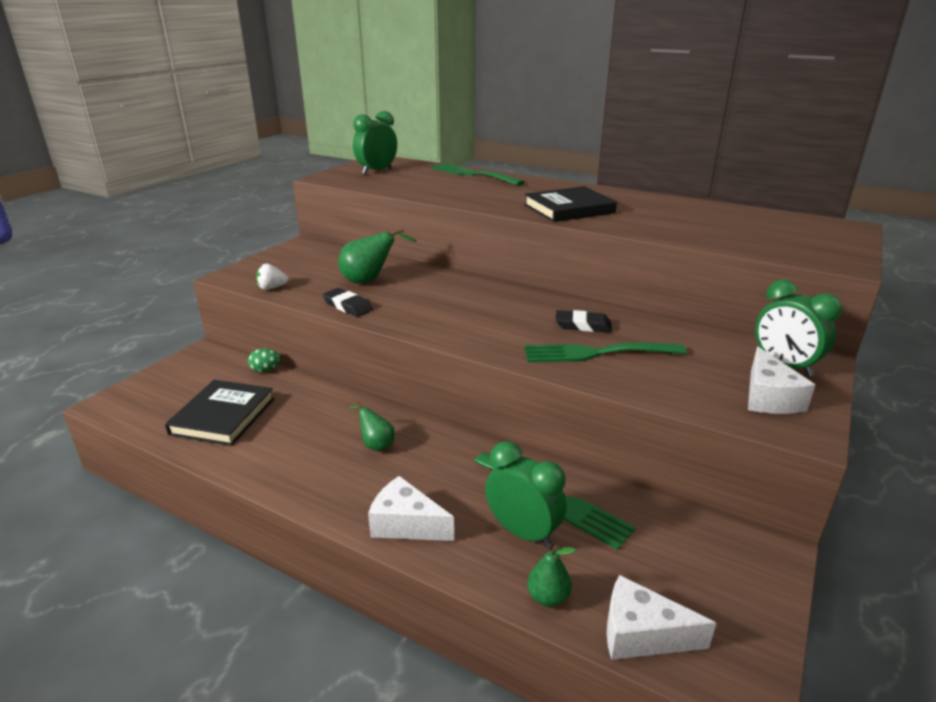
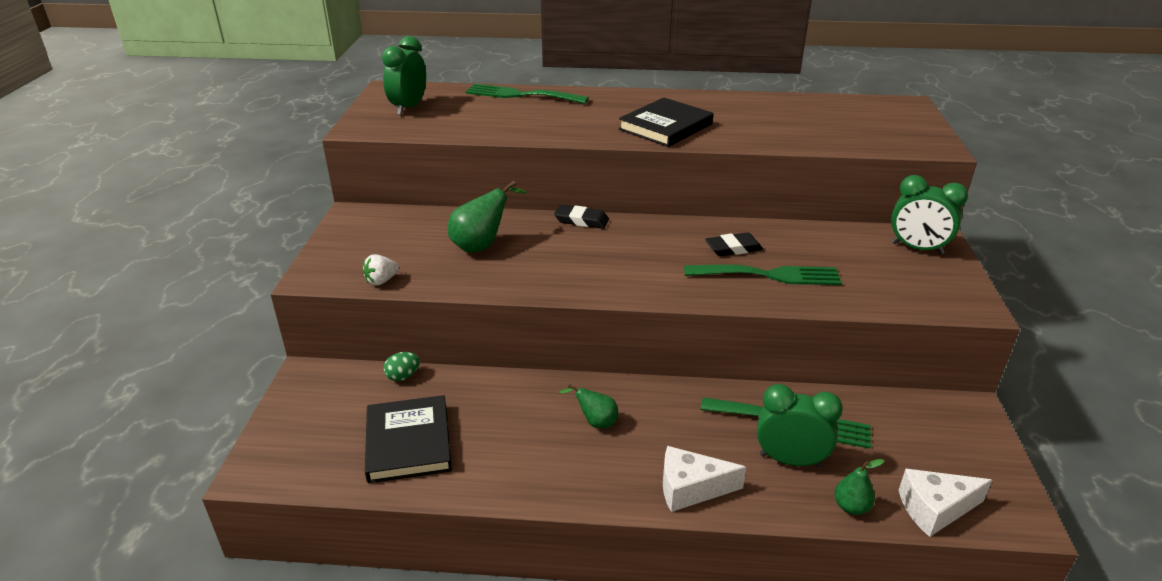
camera: 25 degrees left, 5 degrees up
black eraser [323,288,373,317] -> black eraser moved to [554,205,609,229]
green fork [524,342,687,362] -> green fork turned 150 degrees counterclockwise [684,264,842,285]
white cheese [748,347,815,414] -> none

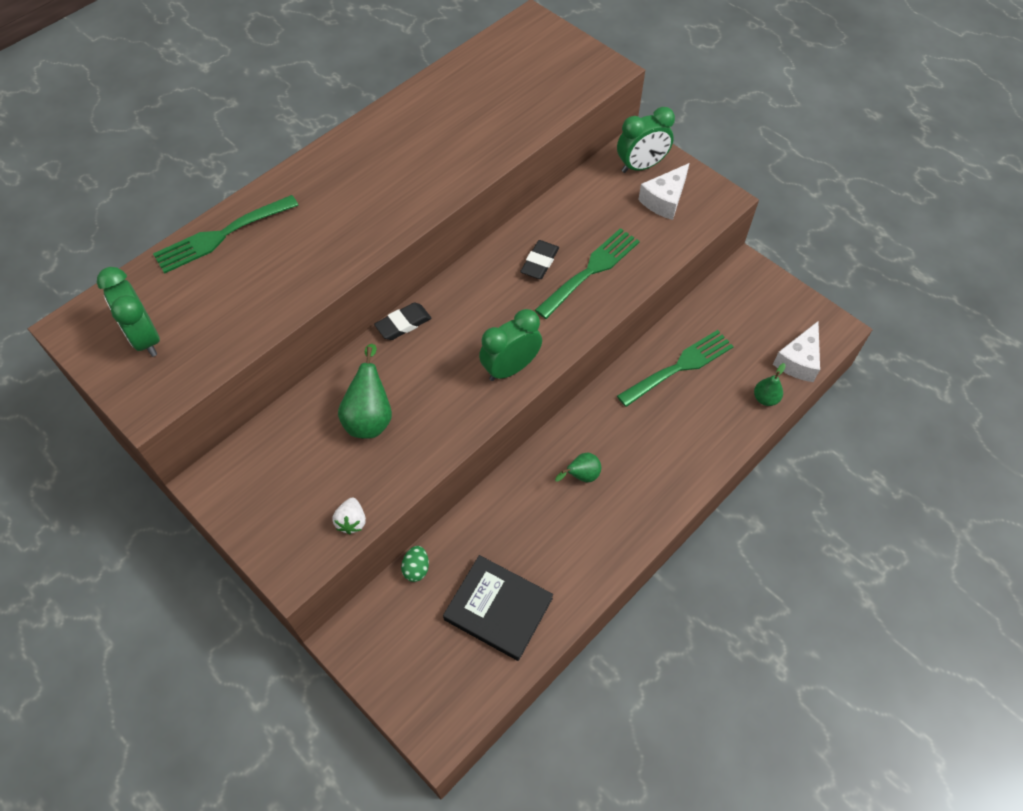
camera: 50 degrees left, 25 degrees up
black book [619,97,713,147] -> none
white cheese [663,446,747,512] -> white cheese moved to [638,163,689,220]
green clock [757,384,843,467] -> green clock moved to [479,309,542,381]

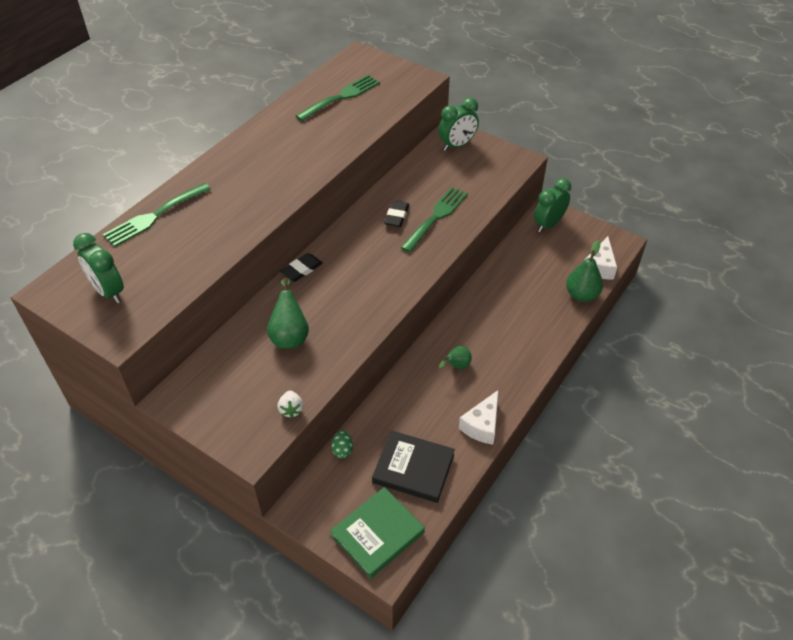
camera: 10 degrees left, 10 degrees down
green clock [479,309,542,381] -> green clock moved to [534,178,571,232]
green fork [617,330,734,407] -> green fork moved to [296,75,380,121]
white cheese [638,163,689,220] -> white cheese moved to [459,390,499,445]
green pear [754,363,786,406] -> green pear [566,240,603,302], size x1.66
none -> green book [330,487,425,579]

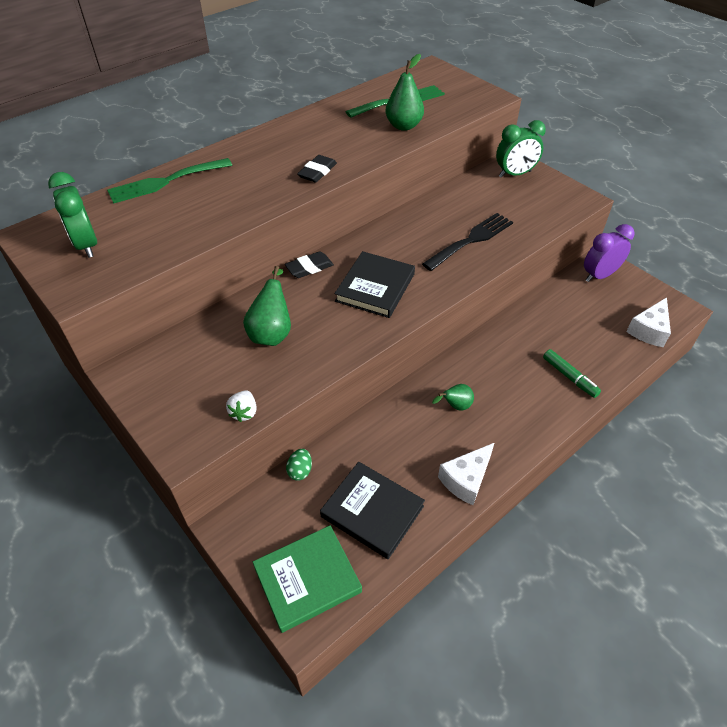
camera: 15 degrees right, 0 degrees up
black eraser [384,201,409,227] -> black eraser moved to [297,155,337,182]
green fork [400,187,468,253] -> black fork [422,213,513,271]
green clock [534,178,571,232] -> purple clock [584,224,635,282]
green pear [566,240,603,302] -> green pear moved to [385,54,424,131]
none -> black book [334,251,415,318]
none -> green marker [543,349,601,398]

